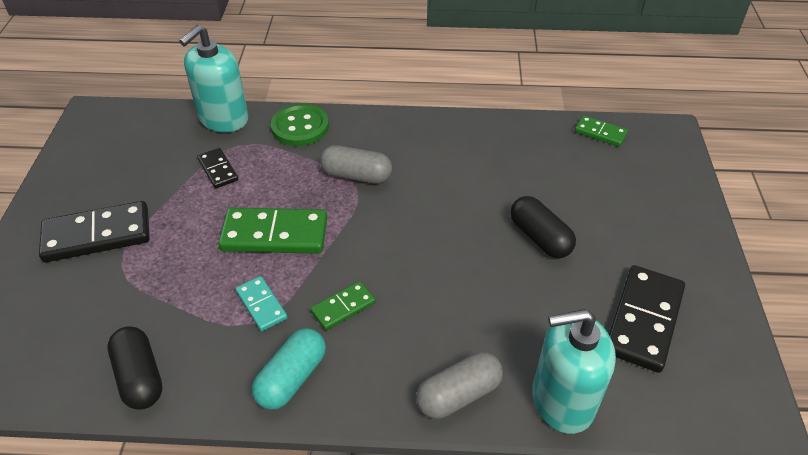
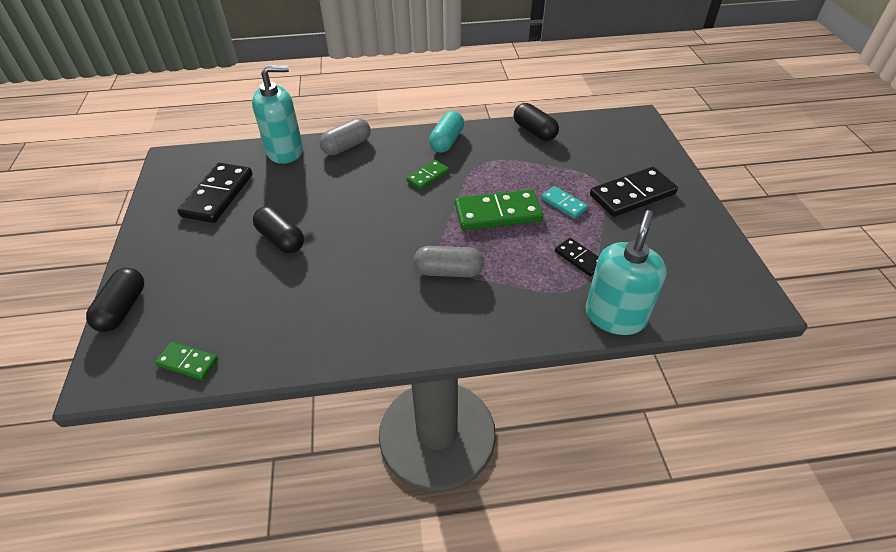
camera: 170 degrees right, 0 degrees up
turquoise domino [236,276,287,331] -> turquoise domino moved to [541,186,588,219]
green button [271,104,329,146] -> none
none -> black capsule [86,268,144,332]

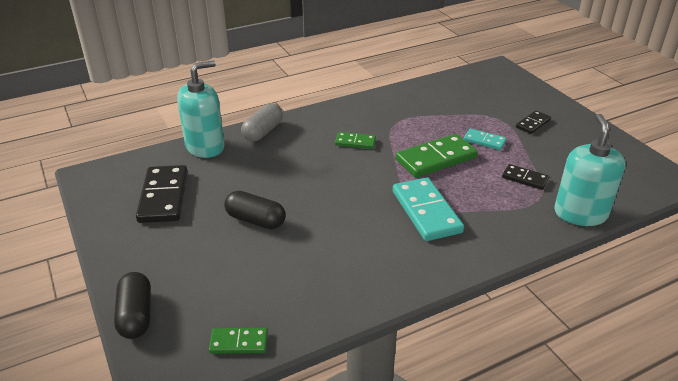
camera: 20 degrees left, 10 degrees down
green domino [406,160,449,190] -> green domino turned 75 degrees clockwise [335,132,376,149]
grey capsule [413,246,484,277] -> turquoise domino [393,177,464,241]
turquoise capsule [429,111,464,153] -> none
black capsule [514,103,559,141] -> none
black domino [590,167,678,217] -> black domino [516,111,551,134], size x0.54

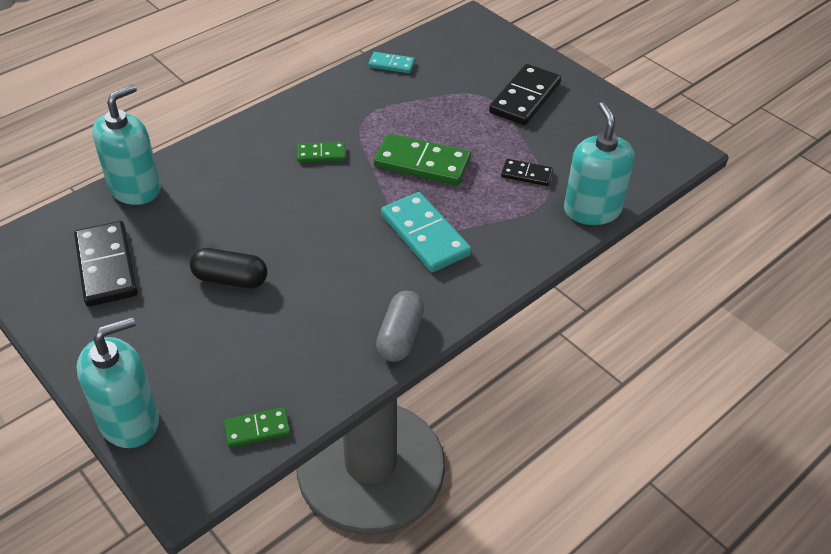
camera: 15 degrees left, 10 degrees up
black capsule [114,272,151,339] -> turquoise soap dispenser [77,317,159,448]
grey capsule [241,103,283,142] -> grey capsule moved to [376,291,424,362]
green domino [396,134,478,178] -> green domino turned 60 degrees clockwise [374,133,471,185]
turquoise domino [464,129,507,150] -> turquoise domino moved to [368,52,415,73]
black domino [516,111,551,134] -> black domino [489,64,561,125], size x1.86

